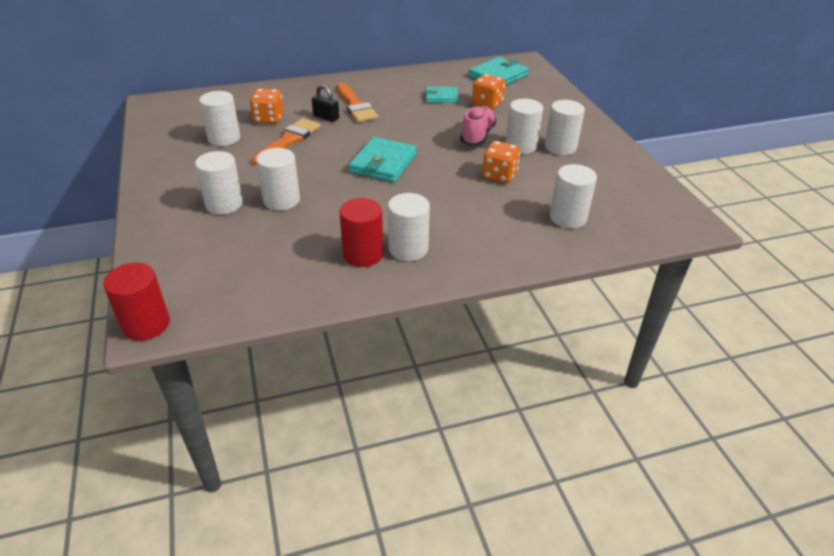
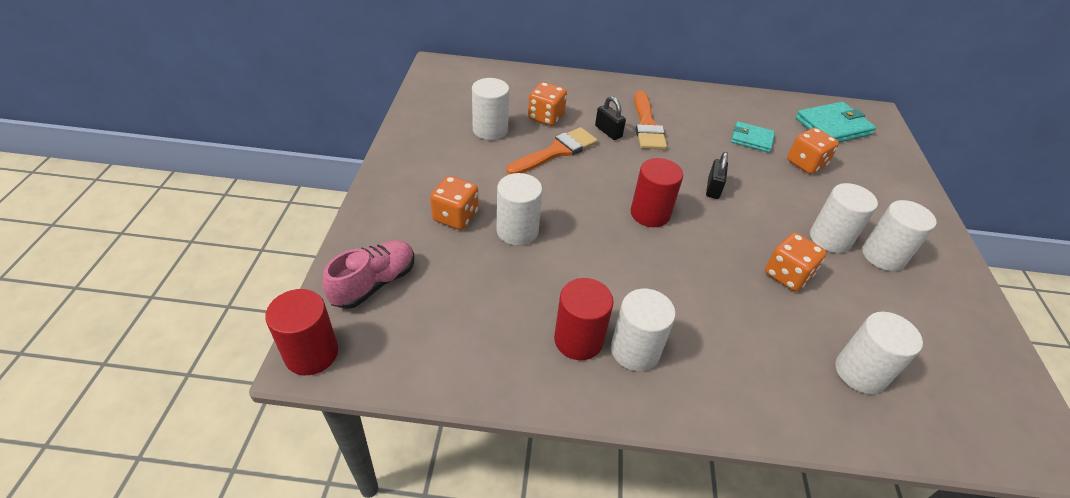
camera: 20 degrees right, 5 degrees up
white cylinder [195,151,243,214] -> orange dice [430,176,478,230]
turquoise wallet [349,137,417,182] -> red cylinder [631,158,683,227]
pink shoe [460,106,497,146] -> pink shoe moved to [322,240,415,309]
none -> black padlock [706,152,728,199]

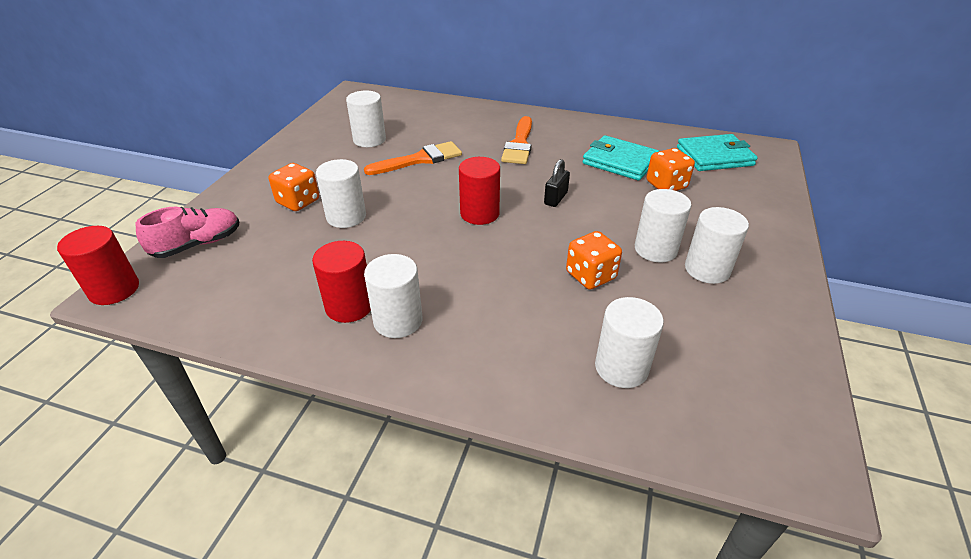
camera: 15 degrees right, 5 degrees down
orange dice [528,82,567,126] -> none
black padlock [595,96,626,140] -> none
turquoise wallet [731,121,775,153] -> turquoise wallet [582,135,659,181], size x1.59

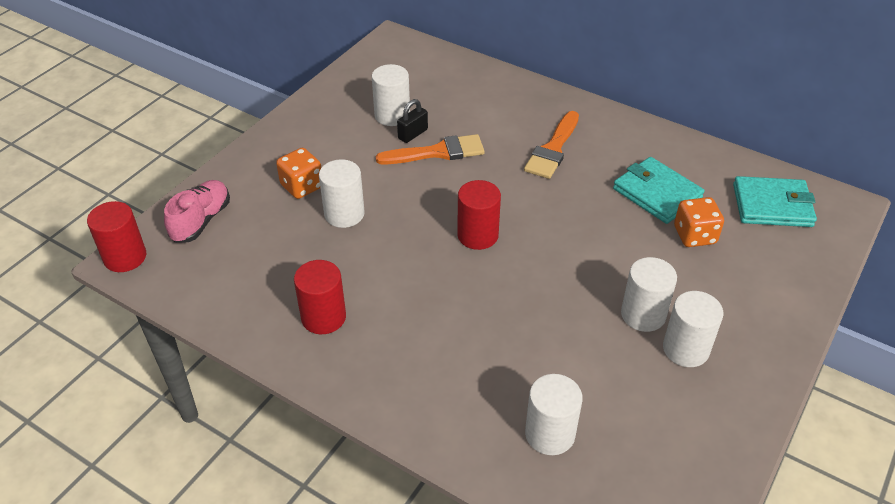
camera: 15 degrees right, 5 degrees up
pink shoe [136,207,239,258] -> pink shoe turned 45 degrees counterclockwise [164,180,230,243]
white cylinder [364,254,422,338] -> none
black padlock [544,159,570,207] -> black padlock moved to [397,99,428,143]
orange dice [566,231,622,290] -> none

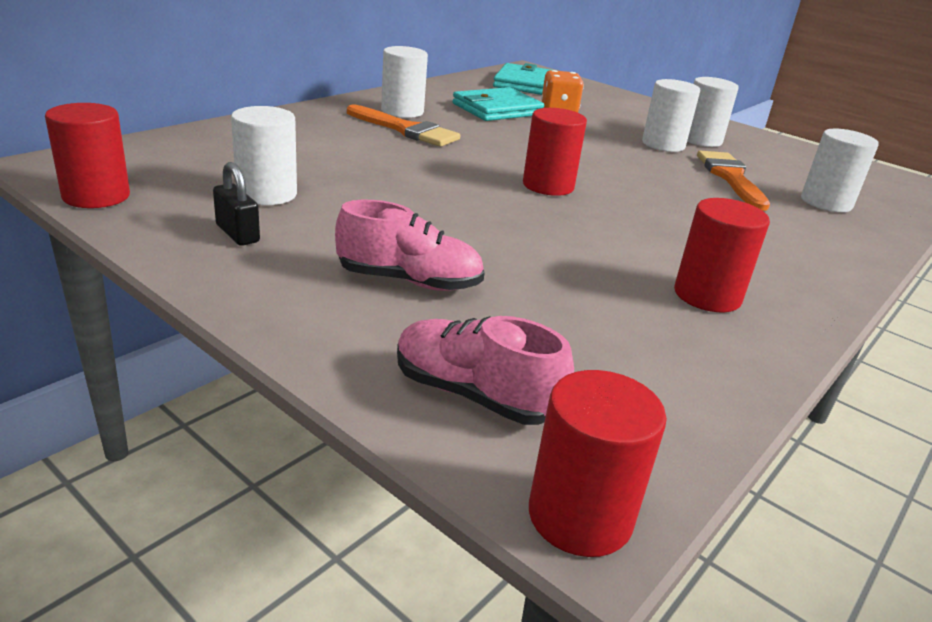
camera: 85 degrees left, 15 degrees down
orange dice [276,148,322,199] -> pink shoe [335,200,485,291]
white cylinder [319,160,365,228] -> white cylinder moved to [381,46,428,118]
orange brush [376,134,485,165] -> orange brush moved to [697,151,770,211]
black padlock [397,99,428,143] -> black padlock moved to [213,162,260,246]
none -> red cylinder [45,103,130,208]

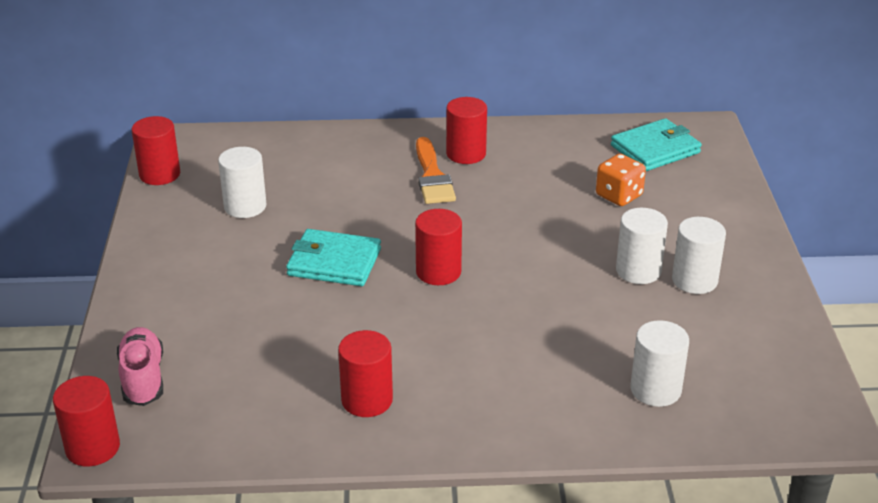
camera: 50 degrees right, 5 degrees up
black padlock [213,162,260,246] -> none
pink shoe [335,200,485,291] -> none
white cylinder [381,46,428,118] -> red cylinder [446,97,487,164]
turquoise wallet [452,87,544,121] -> turquoise wallet moved to [286,229,381,286]
orange brush [697,151,770,211] -> none

